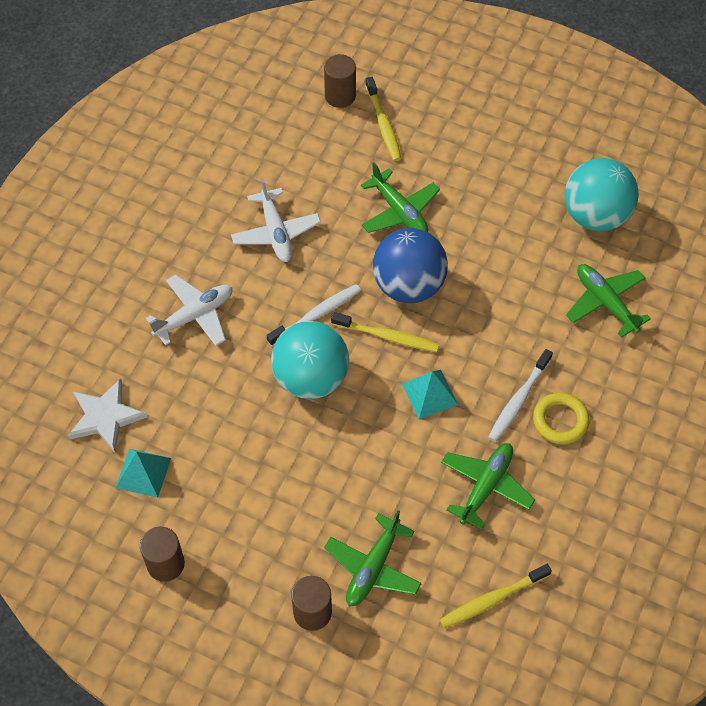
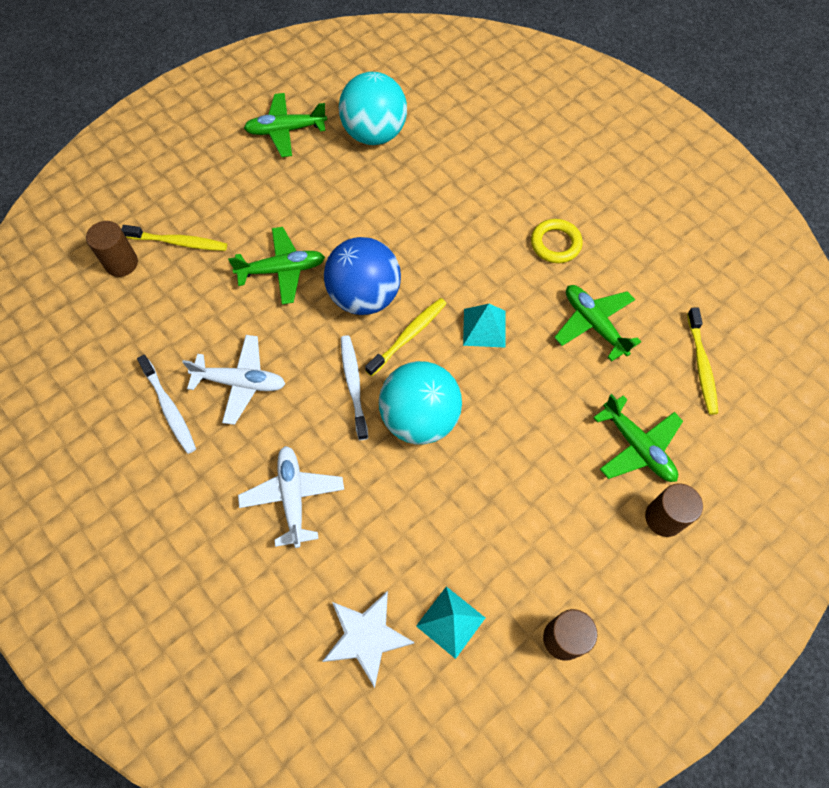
camera: 65 degrees left, 5 degrees up
white toothbrush [488,349,553,442] -> white toothbrush moved to [137,355,196,454]
green plane [566,264,651,338] -> green plane moved to [244,93,327,157]

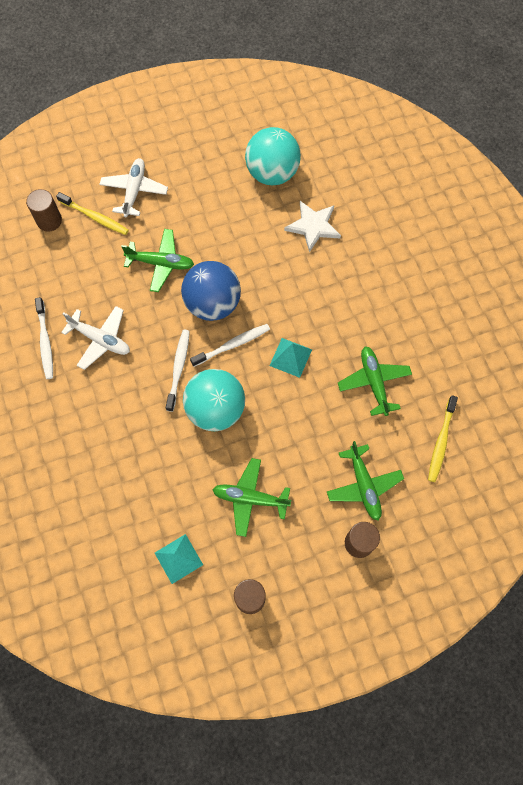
camera: 20 degrees right, 5 degrees up
white plane [238,446,344,548] -> white plane moved to [99,158,168,217]
green plane [244,93,327,157] -> green plane moved to [212,458,291,537]
white star [323,591,415,688] -> white star moved to [284,201,341,252]
yellow toothbrush [365,298,447,376] -> white toothbrush [190,324,270,367]
yellow ring [531,219,583,263] -> none

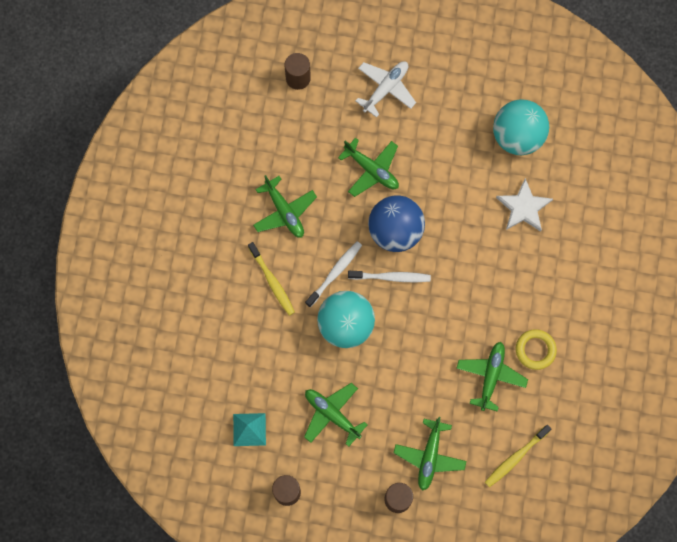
camera: 30 degrees right, 5 degrees up
white toothbrush [35,297,53,379] -> none
yellow toothbrush [56,192,129,235] -> yellow toothbrush moved to [248,242,295,316]
white plane [61,306,130,370] -> green plane [253,175,317,238]
turquoise pyramid [269,338,312,378] -> none
none -> yellow ring [516,329,557,370]

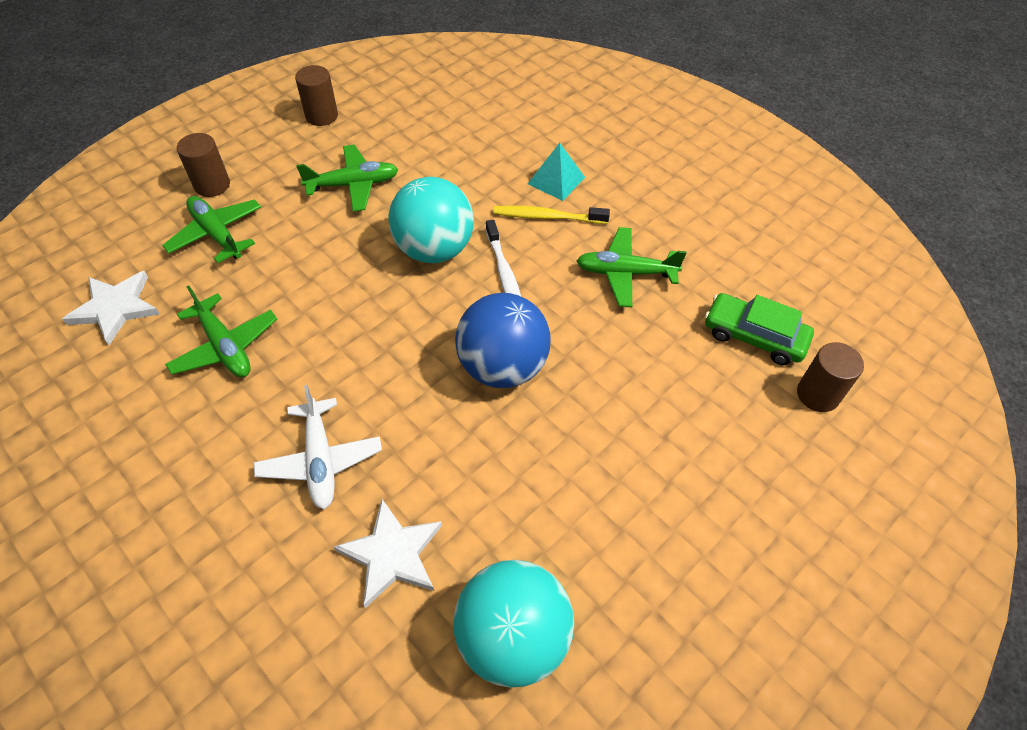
camera: 125 degrees right, 20 degrees down
turquoise pyramid [233,413,266,446] -> turquoise pyramid moved to [528,143,585,201]
green plane [338,138,399,197] -> none
white toothbrush [348,271,431,282] -> none
white plane [356,61,416,118] -> white plane moved to [254,385,382,509]
yellow toothbrush [485,425,551,487] -> white star [62,271,160,345]
yellow ring [516,329,557,370] -> none
none -> green car [705,293,814,365]

